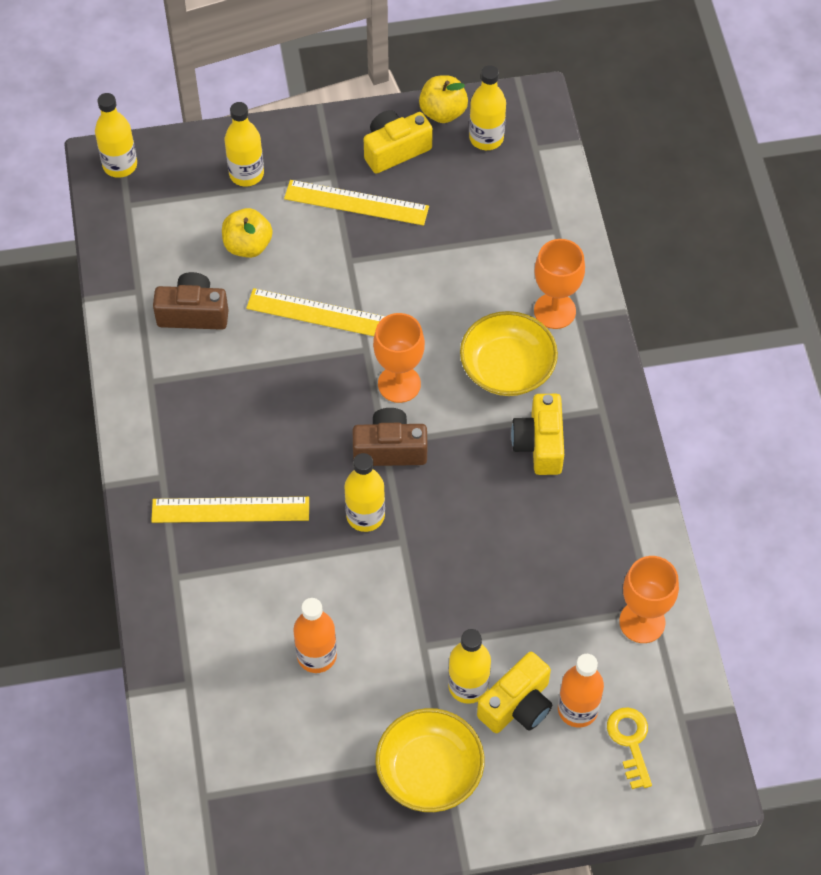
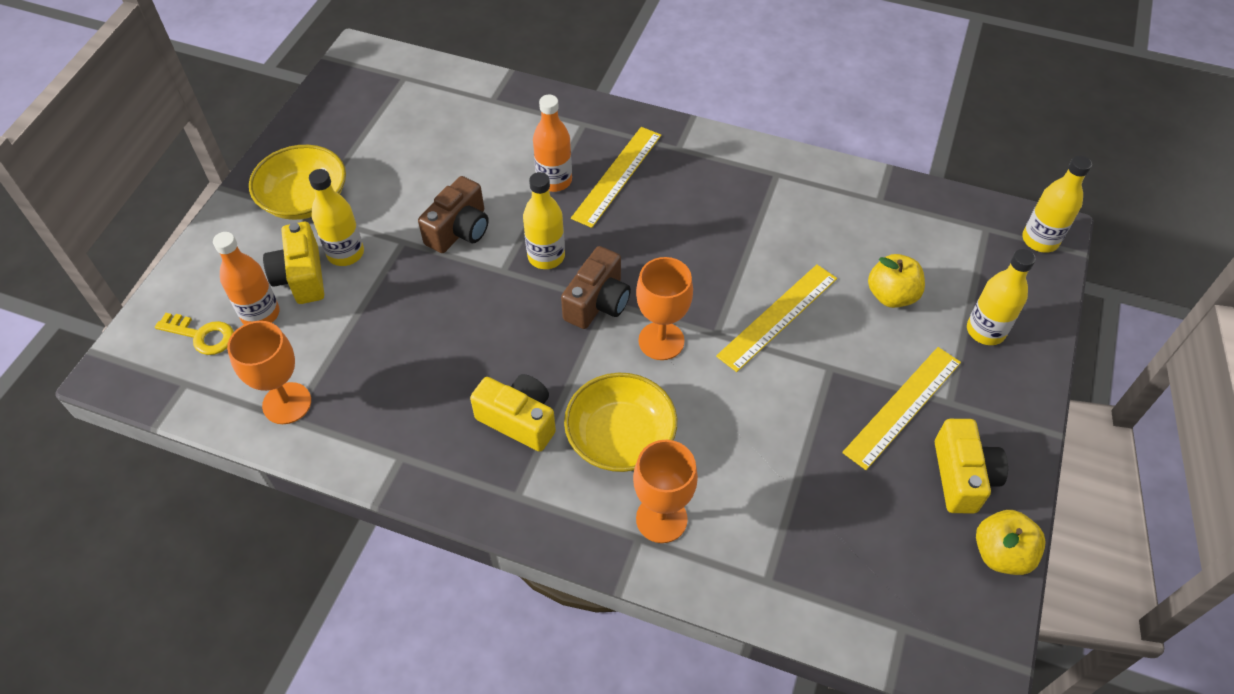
camera: 120 degrees right, 5 degrees down
brown camera [153,272,229,330] -> brown camera moved to [418,176,489,253]
orange bottle [293,598,337,673] -> orange bottle moved to [533,95,572,192]
yellow bottle [469,65,506,150] -> none

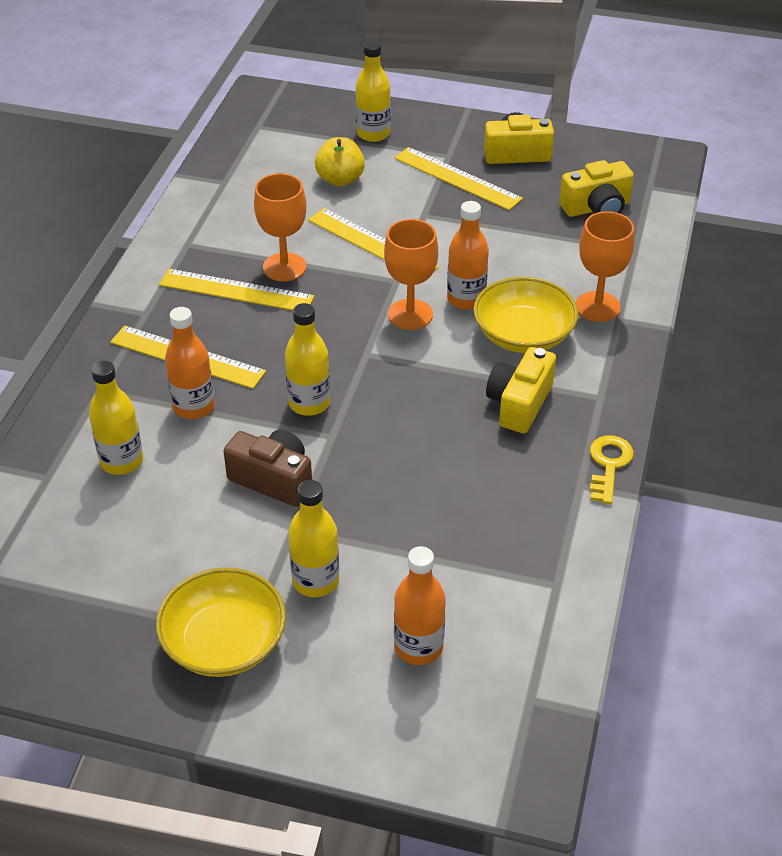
camera: 95 degrees left, 10 degrees down
yellow key [155,313,234,355] -> yellow key moved to [590,435,634,504]
orange goblet [227,321,311,424] -> orange goblet moved to [254,173,306,281]
yellow camera [263,222,324,304] -> yellow camera moved to [559,160,634,217]
brown camera [561,246,631,329] -> none
yellow apple [976,510,1046,575] -> none
yellow bottle [1022,155,1092,253] -> yellow bottle moved to [89,361,143,475]
none -> yellow ruler [159,269,314,310]
none -> orange bottle [447,201,489,310]

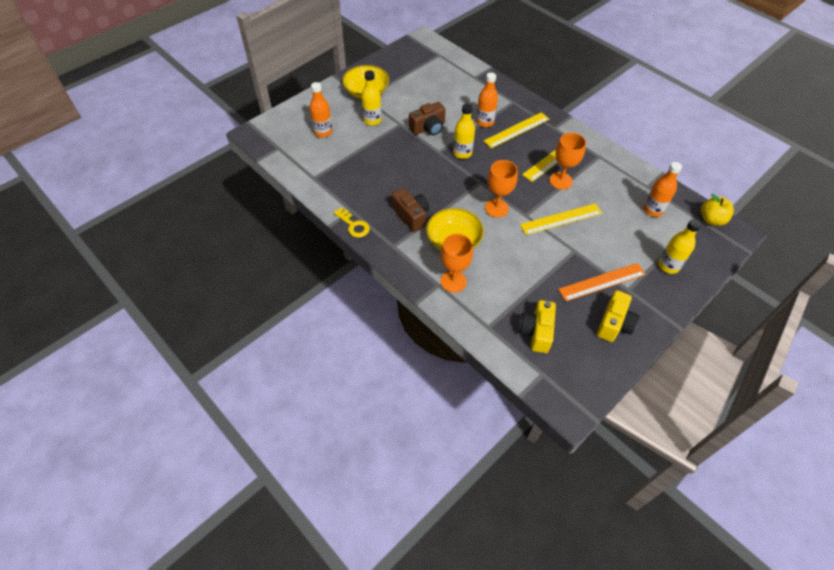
camera: 120 degrees right, 10 degrees up
yellow bottle [89,361,143,475] -> none
yellow apple [315,137,365,187] -> yellow apple moved to [701,194,734,226]
yellow ruler [394,147,523,210] -> orange ruler [558,263,646,301]
orange bottle [447,201,489,310] -> orange bottle moved to [643,162,682,217]
yellow camera [486,347,556,434] -> brown camera [392,188,429,232]

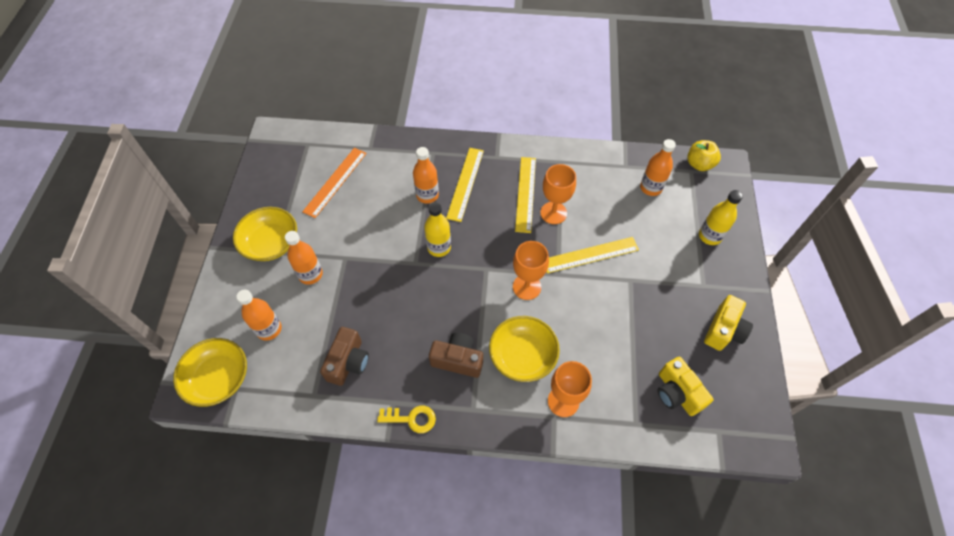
camera: 40 degrees left, 5 degrees up
yellow bottle [361,70,382,126] -> orange bottle [285,231,323,285]
brown camera [409,102,446,135] -> brown camera moved to [320,327,369,386]
yellow ruler [520,203,602,235] -> yellow ruler turned 45 degrees clockwise [547,237,639,273]
orange ruler [558,263,646,301] -> orange ruler moved to [302,148,367,218]
yellow camera [597,290,640,342] -> yellow camera turned 45 degrees clockwise [704,295,753,351]
none -> yellow bowl [173,338,247,407]

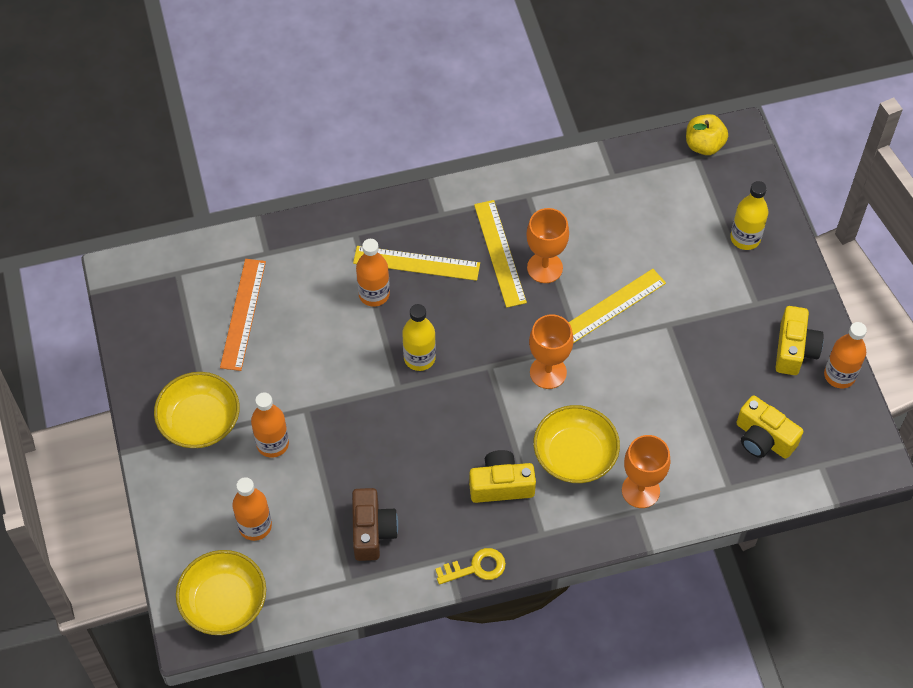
camera: 20 degrees left, 0 degrees up
brown camera [429,333,483,378] -> yellow camera [469,450,536,503]
yellow ruler [446,148,484,222] -> yellow ruler turned 75 degrees counterclockwise [353,246,480,281]
orange bottle [640,139,676,196] -> orange bottle moved to [824,322,867,388]

